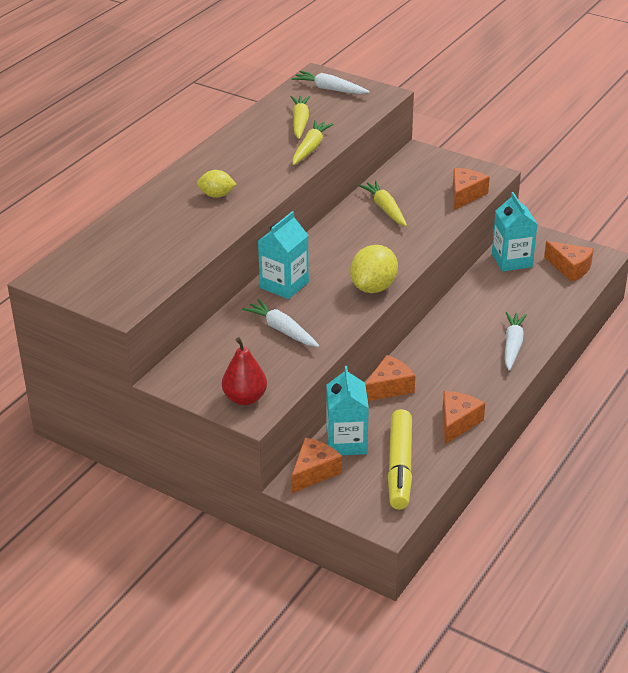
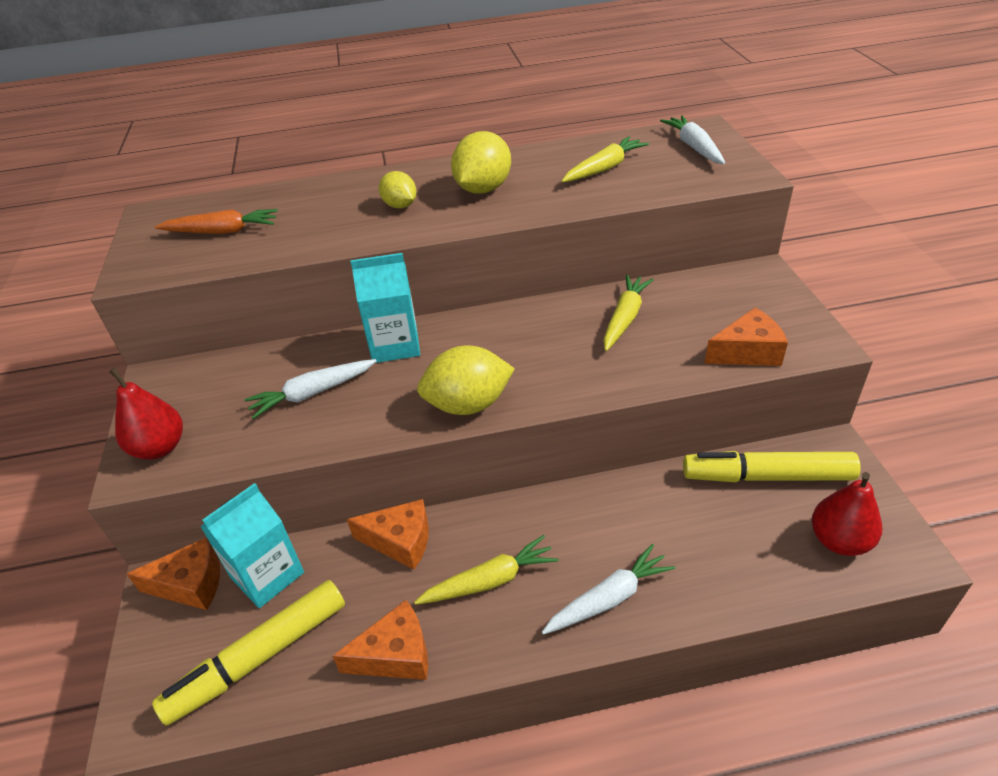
camera: 50 degrees right, 5 degrees up
white carrot [242,299,319,347] -> white carrot turned 120 degrees counterclockwise [244,359,377,419]
yellow carrot [293,120,334,165] -> yellow carrot moved to [414,535,558,605]
turquoise carton [492,192,537,271] -> yellow marker [683,451,861,482]
orange cheese [544,241,594,282] -> red pear [812,472,882,556]
none -> orange carrot [155,209,278,234]
none -> yellow lemon [451,131,511,194]

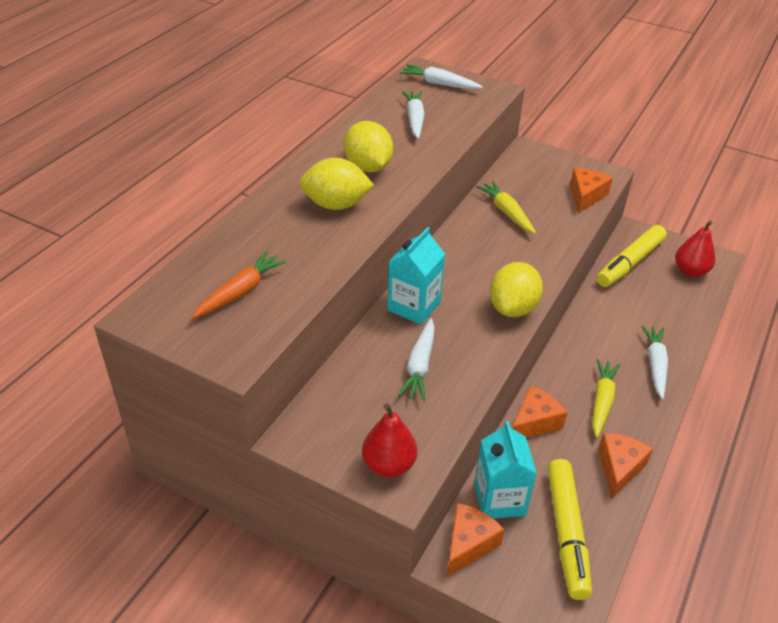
camera: 55 degrees left, 0 degrees up
yellow lemon [379,171,417,208] -> yellow lemon [299,158,374,210], size x1.64
yellow carrot [562,136,649,182] -> white carrot [402,91,425,139]

